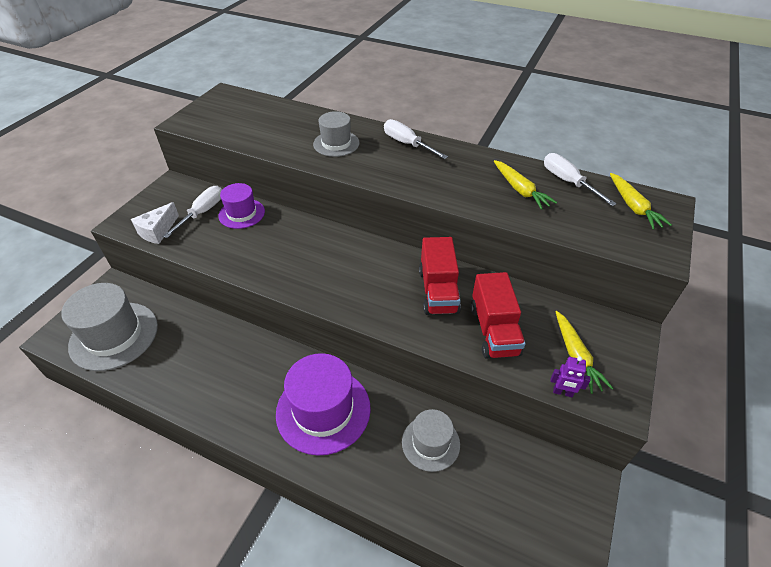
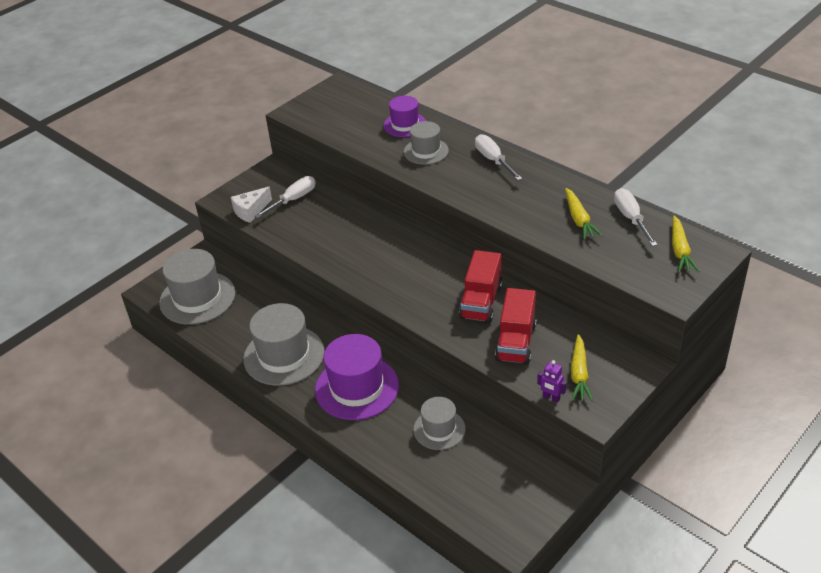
camera: 20 degrees right, 5 degrees down
purple hat [218,183,265,229] -> purple hat moved to [384,96,426,137]
none -> grey hat [243,303,324,386]

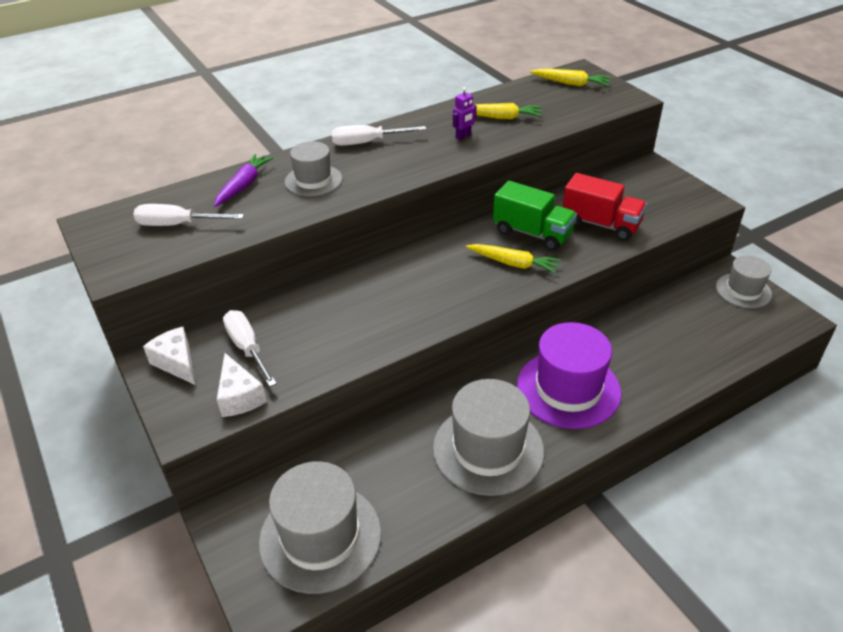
camera: 75 degrees left, 0 degrees up
purple hat [384,96,426,137] -> purple carrot [214,154,274,207]
grey hat [413,397,465,450] -> grey hat moved to [716,256,772,308]
red truck [459,250,502,323] -> green truck [493,181,577,251]
purple robot [537,360,566,403] -> purple robot moved to [453,87,477,140]
yellow carrot [571,334,593,402] -> yellow carrot moved to [466,244,561,274]
white screwdriver [614,188,658,246] -> white screwdriver moved to [133,204,244,226]
none -> white cheese [143,327,195,385]

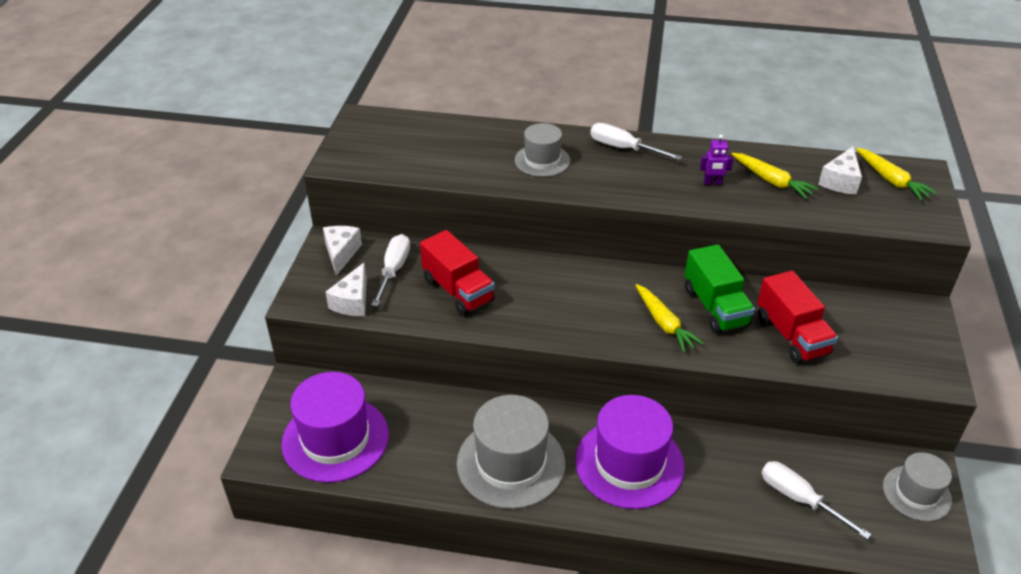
camera: 40 degrees right, 0 degrees up
white screwdriver [133,204,244,226] -> white screwdriver moved to [761,461,872,540]
purple carrot [214,154,274,207] -> none
grey hat [259,461,381,594] -> purple hat [281,372,389,483]
none -> red truck [420,230,495,315]
none -> white cheese [818,147,862,195]

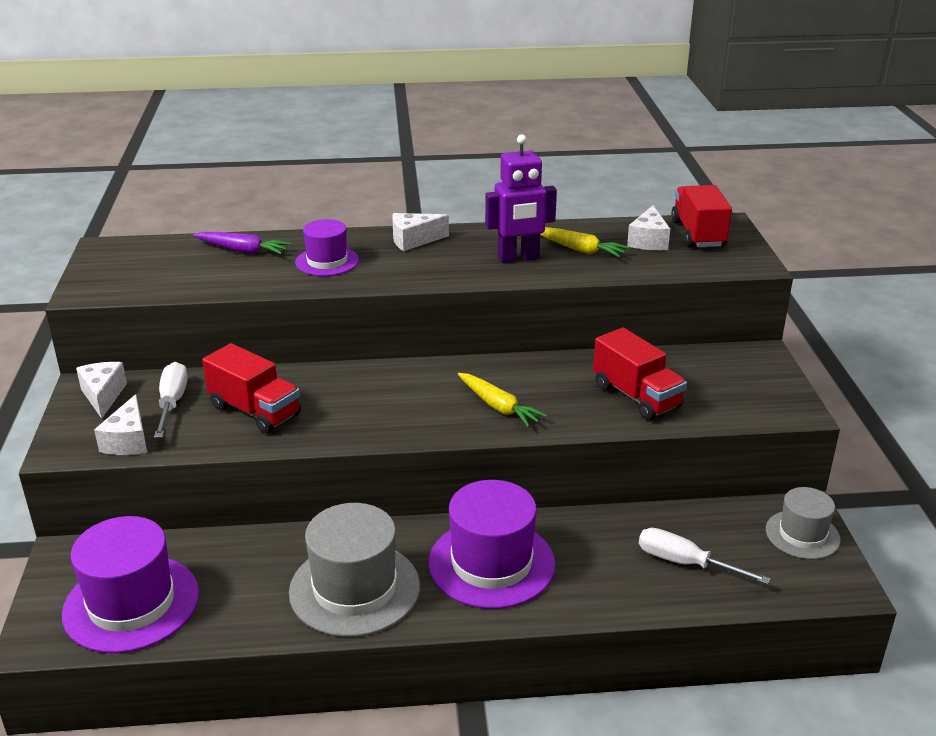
camera: 15 degrees left, 10 degrees down
grey hat [515,123,570,177] -> purple hat [295,219,359,276]
white screwdriver [590,123,682,160] -> white cheese [392,213,449,251]
green truck [685,244,755,334] -> none
purple robot [700,135,734,185] -> purple robot [485,134,557,263], size x2.07
yellow carrot [856,148,937,201] -> red truck [671,185,732,248]
none -> purple carrot [193,232,291,254]

